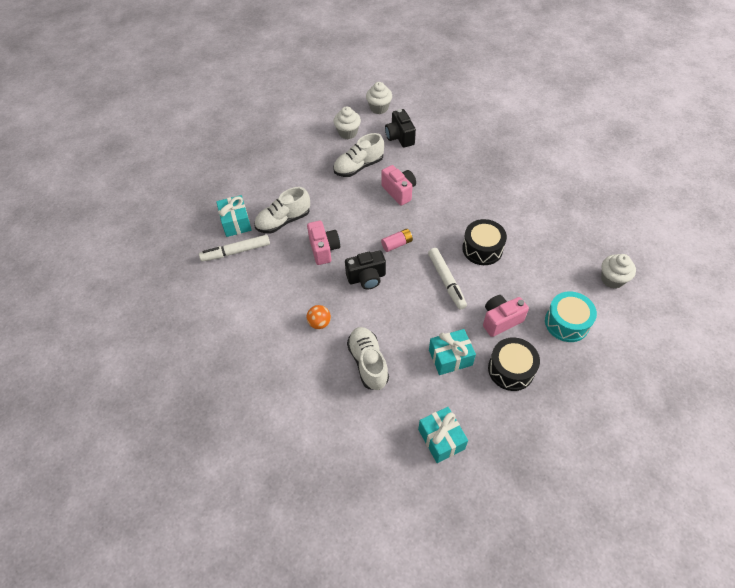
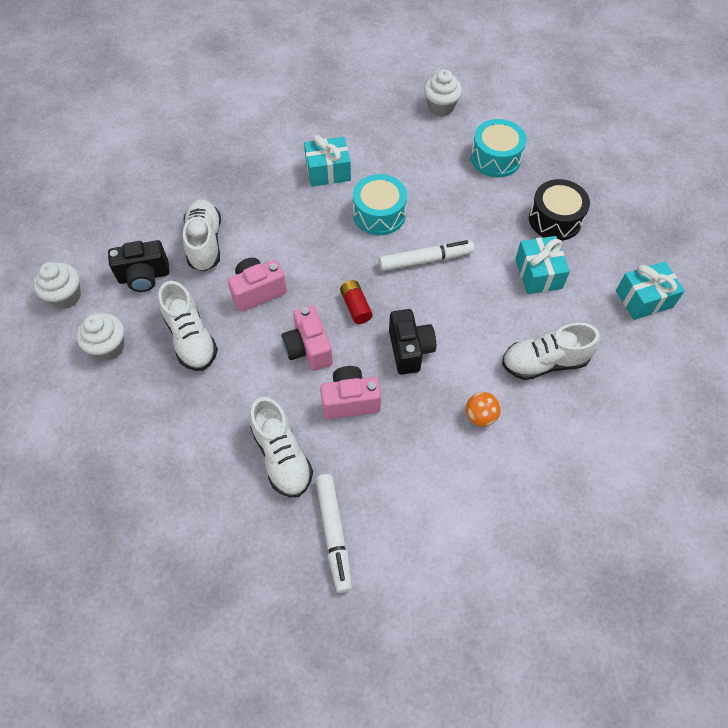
camera: 85 degrees left, 5 degrees up
turquoise gift [216,195,252,237] -> turquoise gift moved to [304,135,351,187]
pink battery [381,229,413,252] -> red battery [340,280,373,324]
black drum [462,219,507,265] -> turquoise drum [353,174,407,235]
pink camera [483,295,529,337] -> pink camera moved to [282,305,333,371]
none -> white shoe [183,199,221,271]

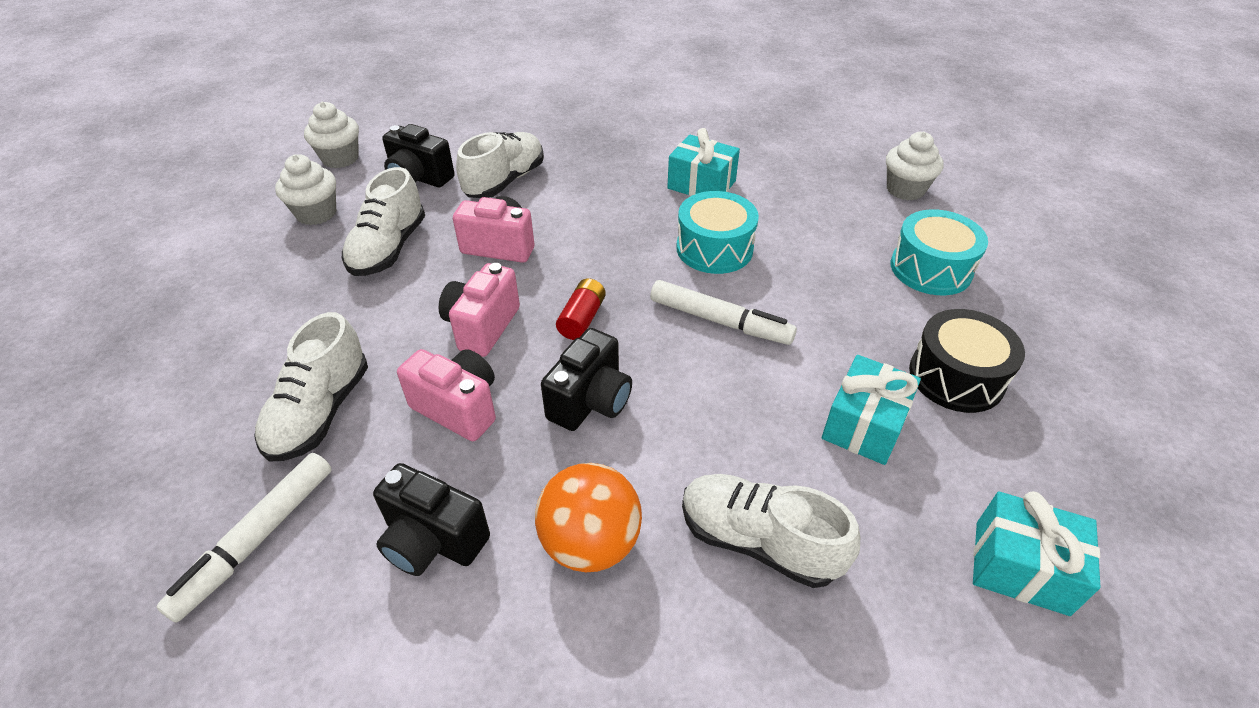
camera: 40 degrees right, 15 degrees down
orange ball [466,392,501,426] -> orange ball [535,463,642,572], size x1.67
none -> black camera [373,463,490,576]

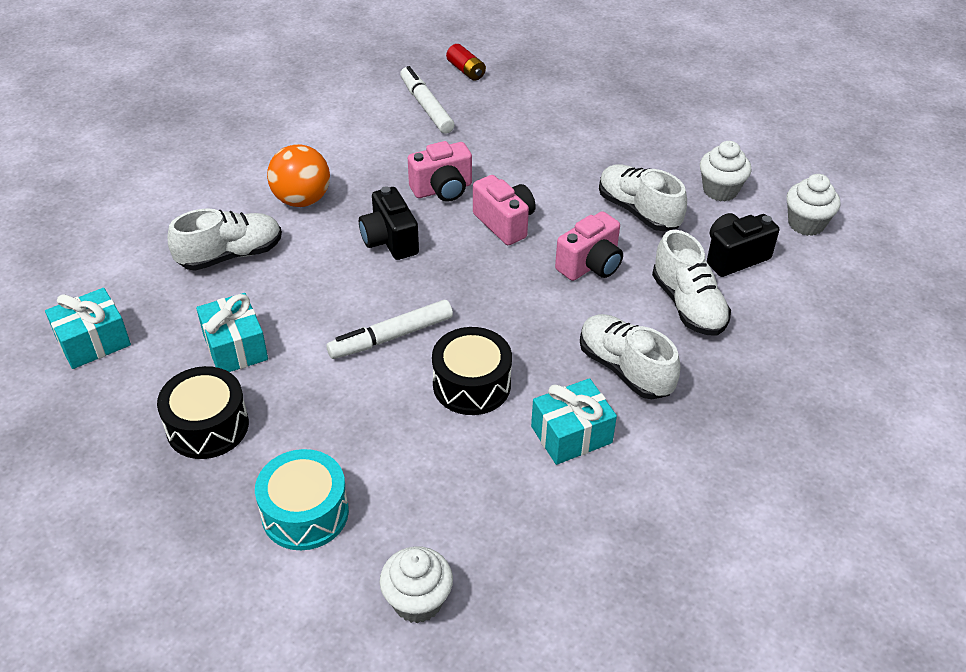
camera: 125 degrees right, 0 degrees up
white shoe [254,312,368,461] -> white shoe moved to [580,314,680,399]
black camera [373,463,490,576] -> none
red battery [556,278,606,340] -> red battery moved to [446,44,486,81]
turquoise drum [676,191,759,274] -> black drum [432,327,512,415]

